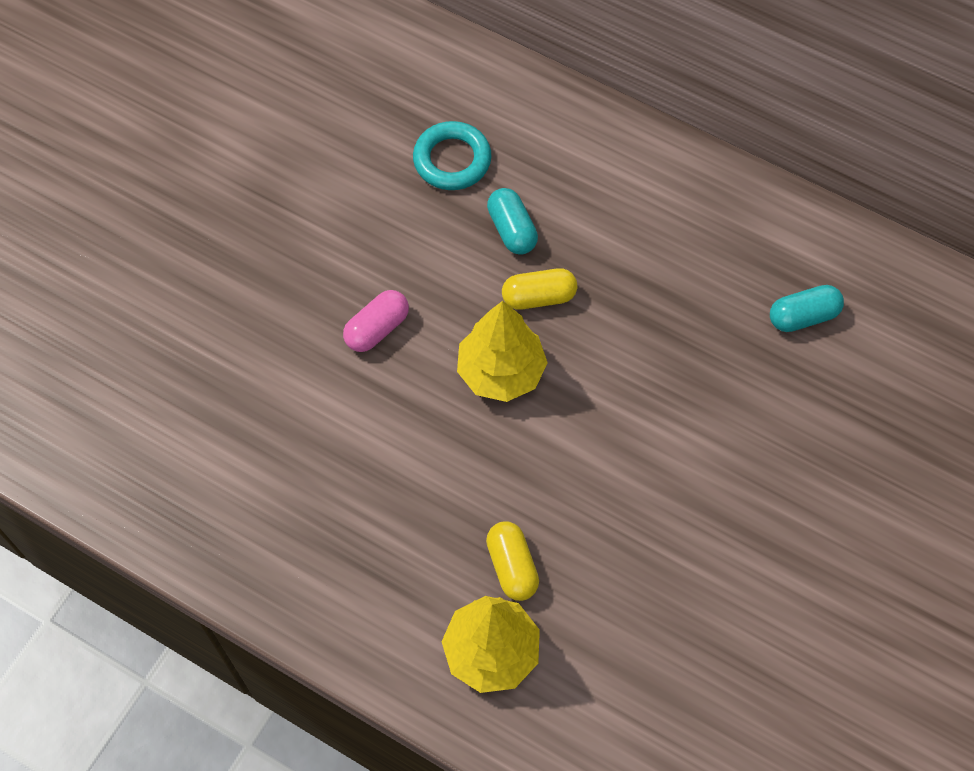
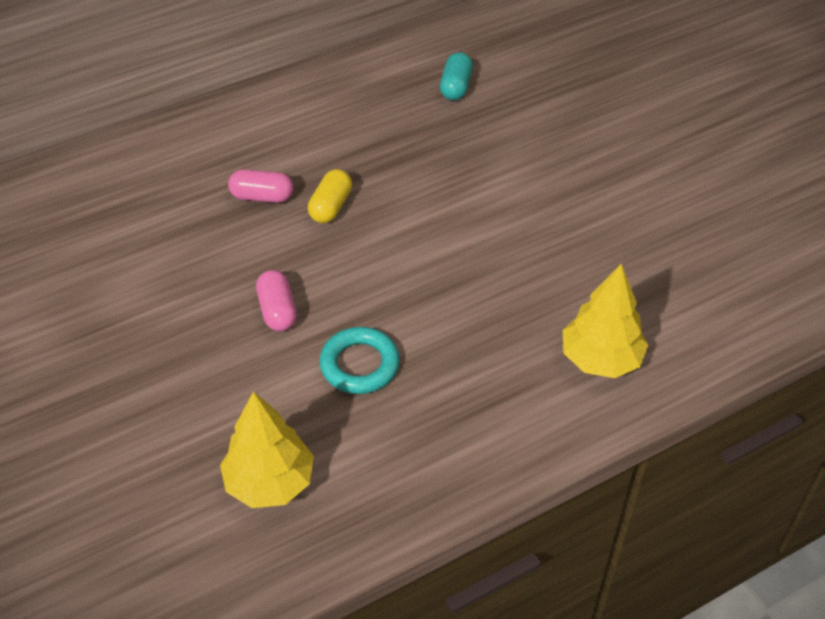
camera: 60 degrees left, 15 degrees down
turquoise ring [413,121,491,190] -> turquoise ring moved to [319,327,400,394]
yellow tree [457,301,548,402] -> yellow tree moved to [220,392,314,508]
yellow capsule [486,522,539,601] -> none
turquoise capsule [487,188,538,255] -> pink capsule [228,169,293,203]

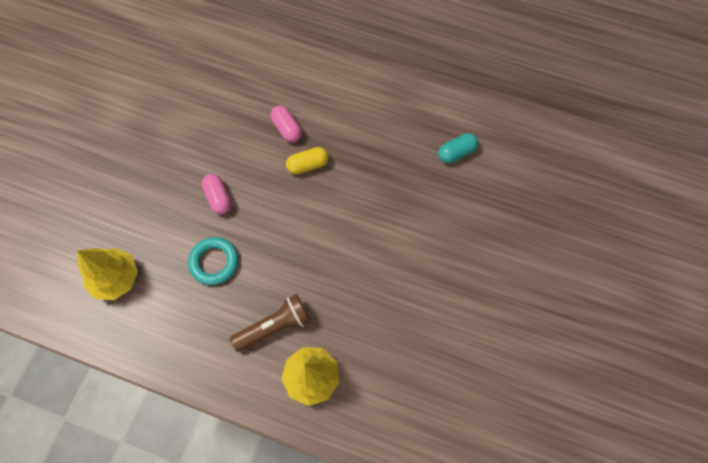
camera: 50 degrees right, 20 degrees up
pink capsule [256,270,297,331] -> pink capsule turned 60 degrees counterclockwise [202,174,231,215]
none -> brown flashlight [230,294,311,352]

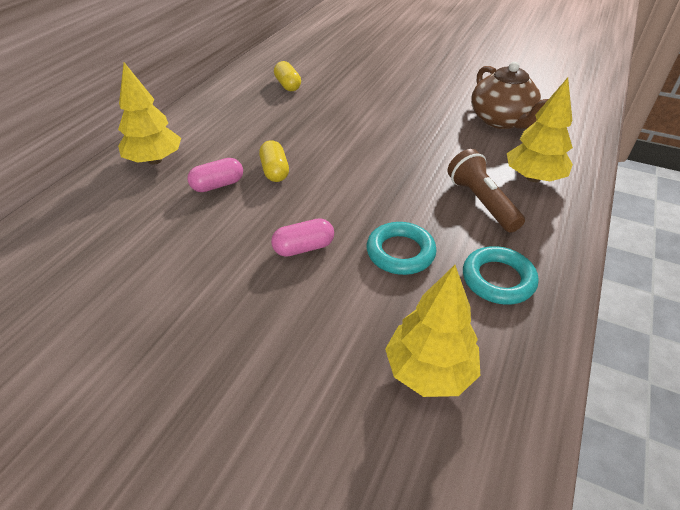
camera: 85 degrees left, 25 degrees down
turquoise capsule [438,133,478,163] -> yellow capsule [274,61,301,91]
none -> yellow tree [118,62,181,165]
none -> turquoise ring [463,246,538,305]
none -> brown teapot [471,62,548,129]

